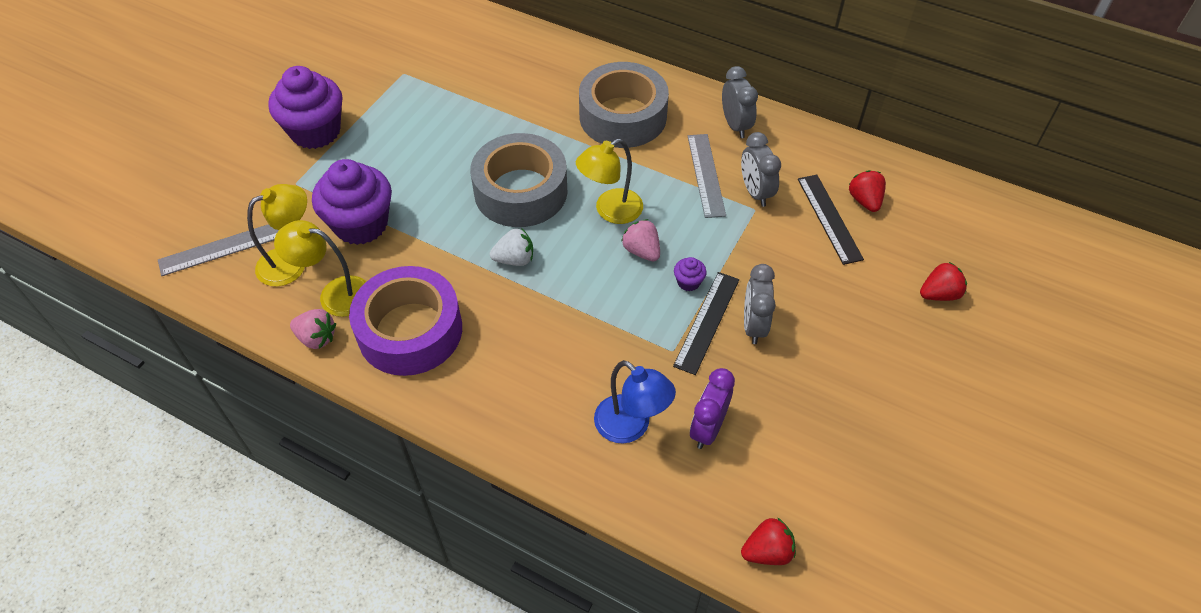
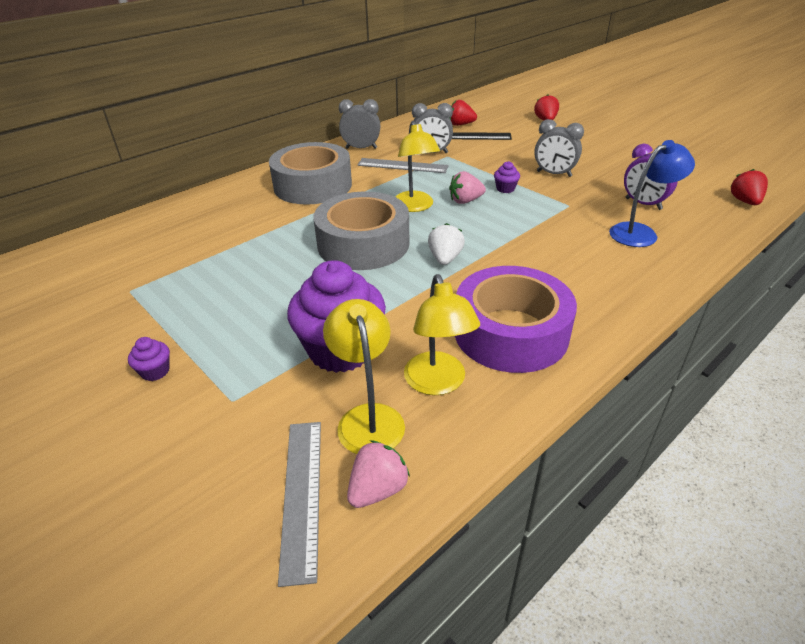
camera: 70 degrees left, 15 degrees down
purple cupcake [268,66,342,149] -> purple cupcake [128,337,170,381], size x0.41
yellow lamp [274,220,367,317] -> yellow lamp turned 45 degrees counterclockwise [404,274,480,395]
pink strawberry [290,309,336,349] -> pink strawberry moved to [347,440,410,508]
black ruler [673,272,739,375] -> none

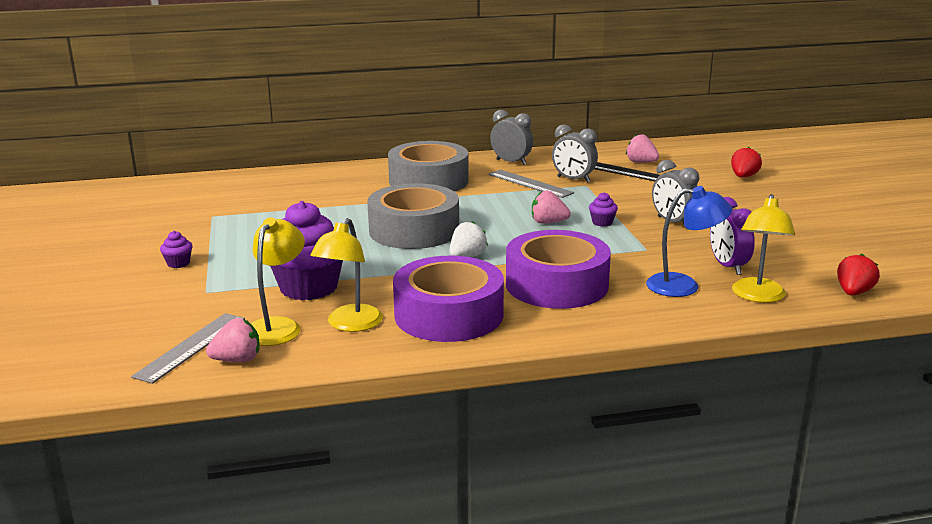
camera: 30 degrees right, 15 degrees down
yellow lamp [395,121,440,212] -> yellow lamp moved to [732,194,795,303]
red strawberry [449,100,477,126] -> pink strawberry [626,134,659,163]
none -> purple tape [506,230,611,309]

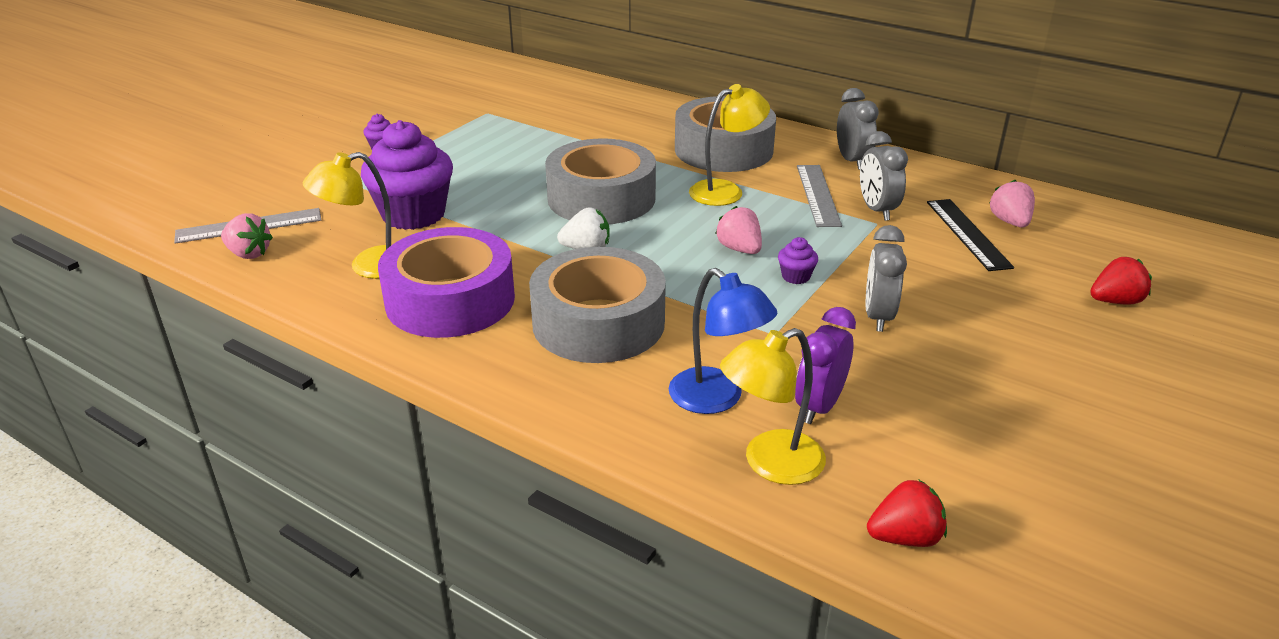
camera: 45 degrees right, 10 degrees up
yellow lamp [251,217,305,346] -> yellow lamp moved to [689,84,770,206]
purple tape [506,230,611,309] -> grey tape [529,247,666,363]

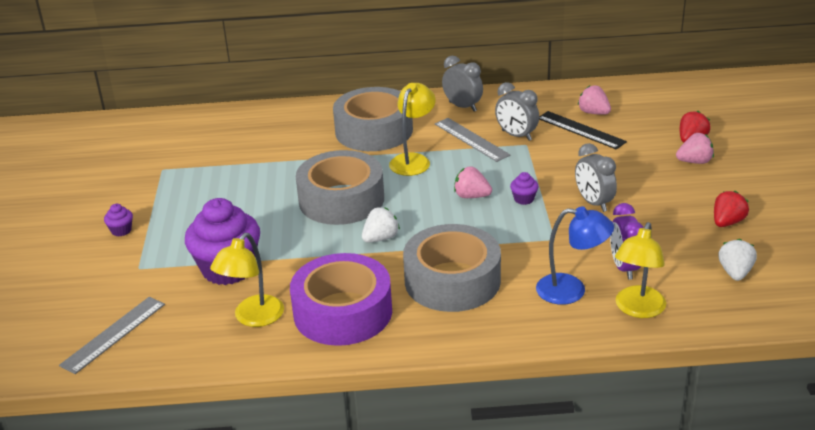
camera: 35 degrees left, 0 degrees up
pink strawberry [221,213,273,259] -> pink strawberry moved to [676,133,714,164]
red strawberry [867,480,947,547] -> red strawberry moved to [714,191,749,227]
none -> white strawberry [718,239,757,281]

